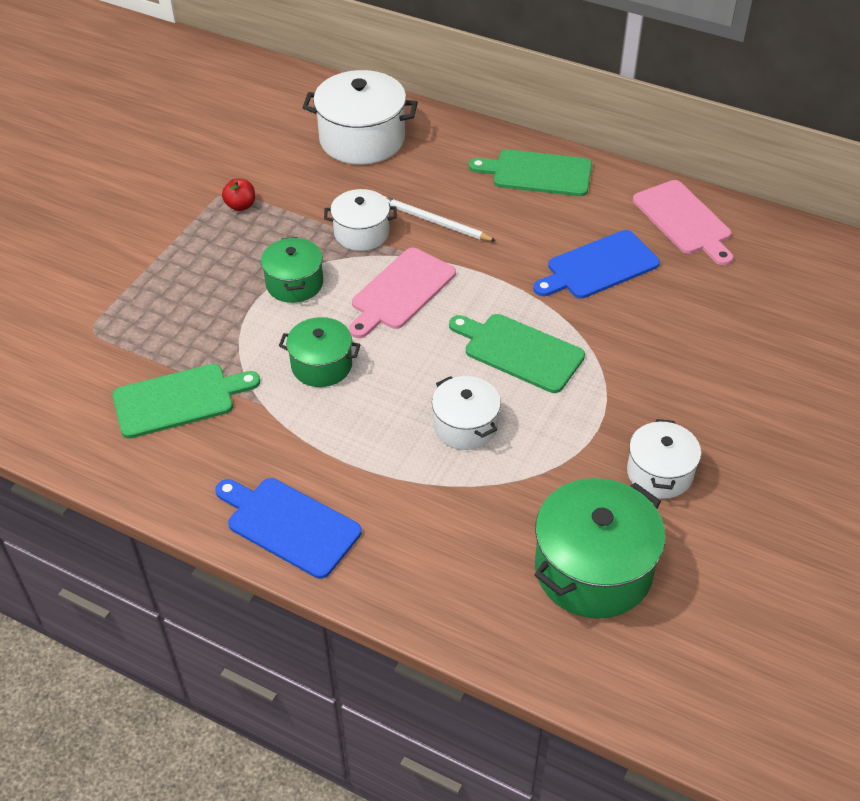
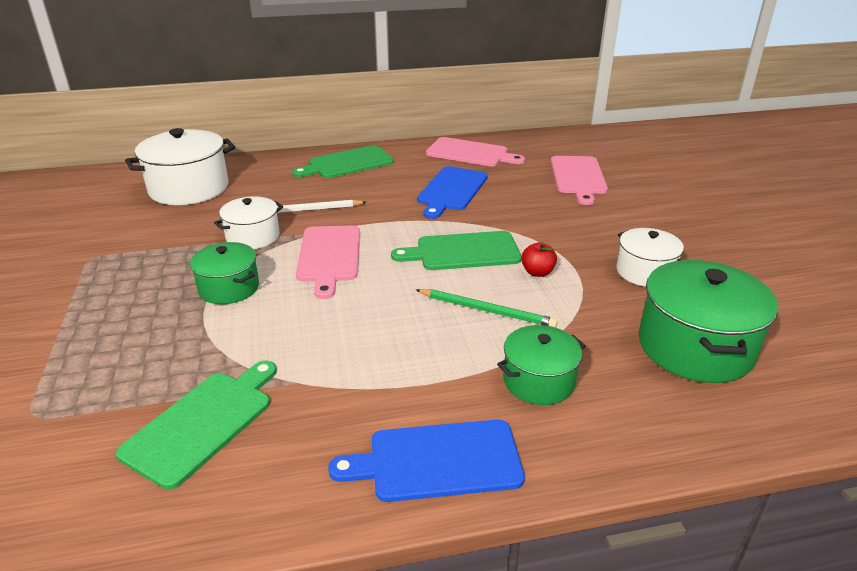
camera: 40 degrees left, 15 degrees down
red apple [222,178,255,211] -> red apple moved to [521,242,557,277]
green pot [279,317,361,387] -> green pot moved to [497,325,586,405]
white pot [432,376,501,450] -> green pencil [416,289,558,328]
none -> pink cutting board [551,156,608,205]

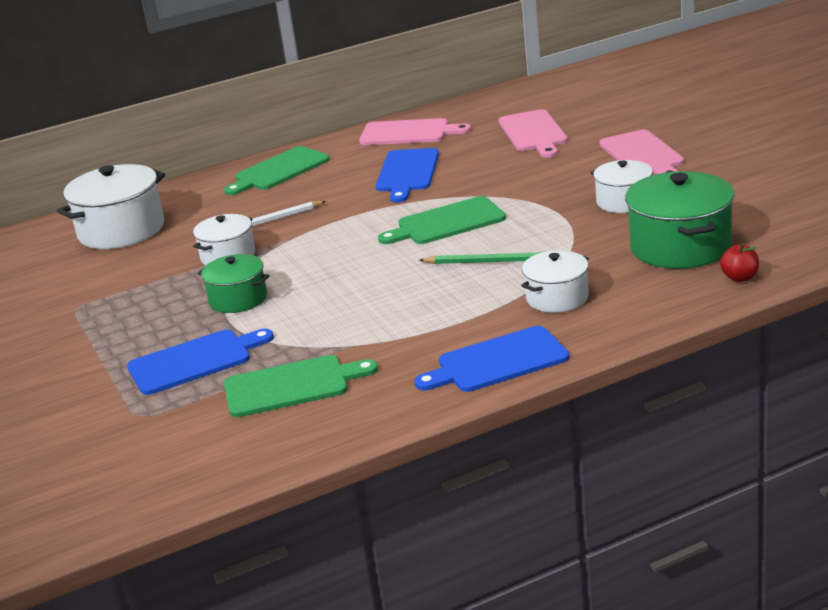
camera: 10 degrees left, 5 degrees down
green cutting board [116,360,277,490] -> green cutting board turned 60 degrees clockwise [224,355,378,417]
pink cutting board [296,226,360,299] -> pink cutting board moved to [600,130,684,174]
green pot [497,325,586,405] -> white pot [521,250,589,313]
red apple [521,242,557,277] -> red apple moved to [720,243,759,282]
none -> blue cutting board [127,329,274,395]

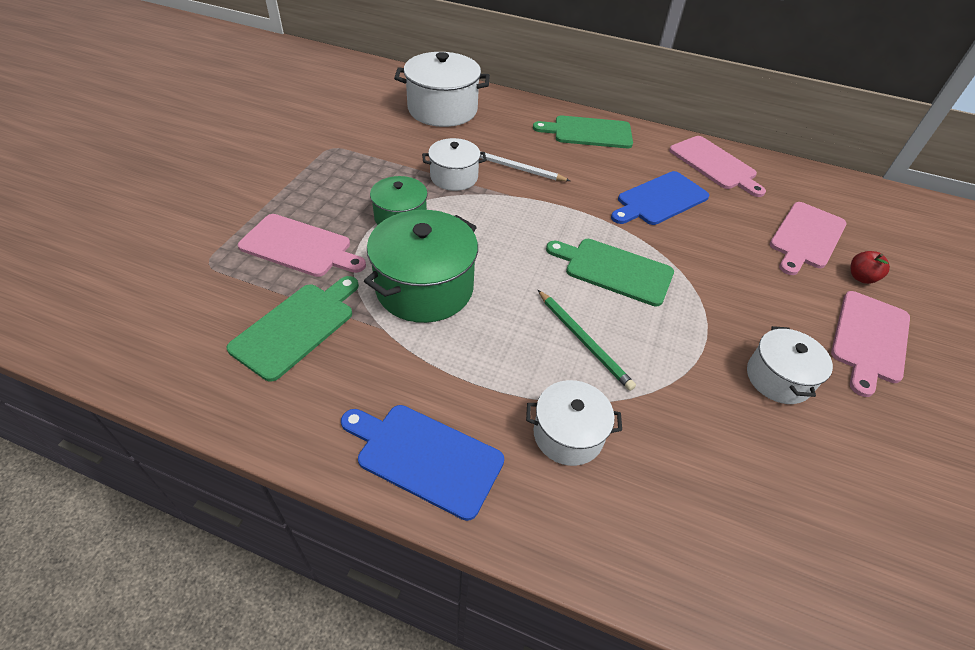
camera: 40 degrees right, 20 degrees up
blue cutting board [127,329,274,395] -> pink cutting board [238,214,366,277]
green cutting board [224,355,378,417] -> green cutting board turned 90 degrees counterclockwise [226,276,359,382]
green pot [625,171,734,269] -> green pot moved to [364,210,478,323]
red apple [720,243,759,282] -> red apple moved to [851,251,890,284]

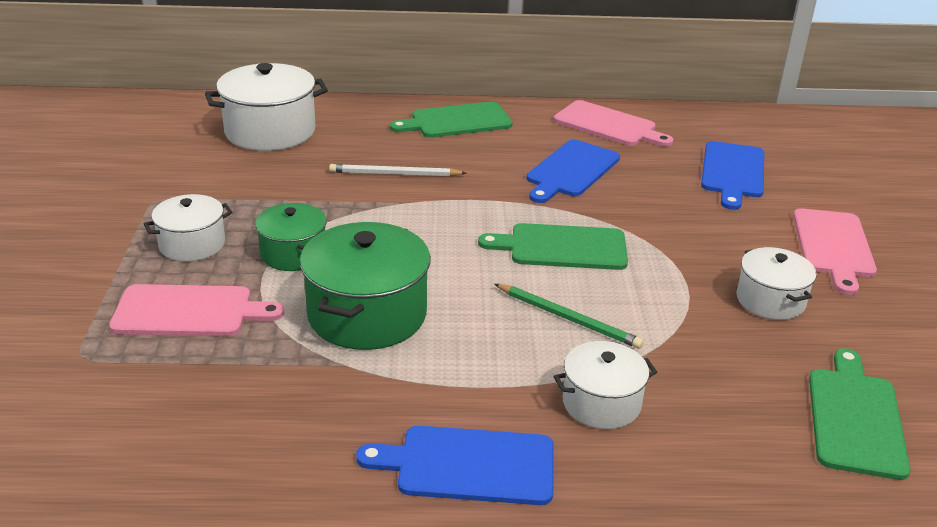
camera: 20 degrees left, 15 degrees down
green cutting board [226,276,359,382] -> green cutting board moved to [809,348,910,480]
white pot [422,138,487,191] -> white pot moved to [144,194,233,262]
pink cutting board [770,202,847,275] -> blue cutting board [701,141,764,210]
red apple [851,251,890,284] -> none

